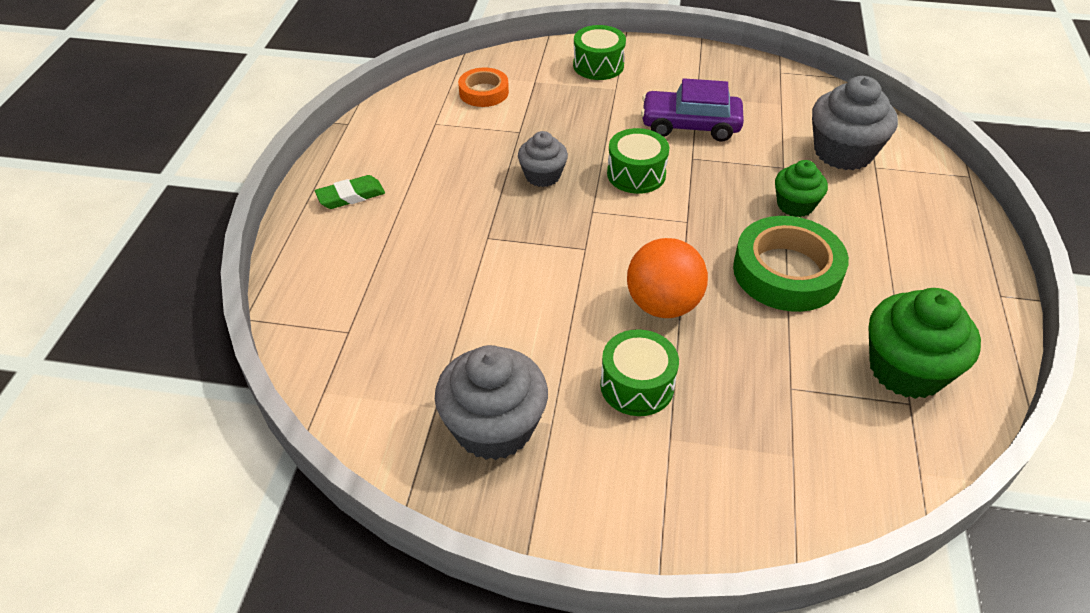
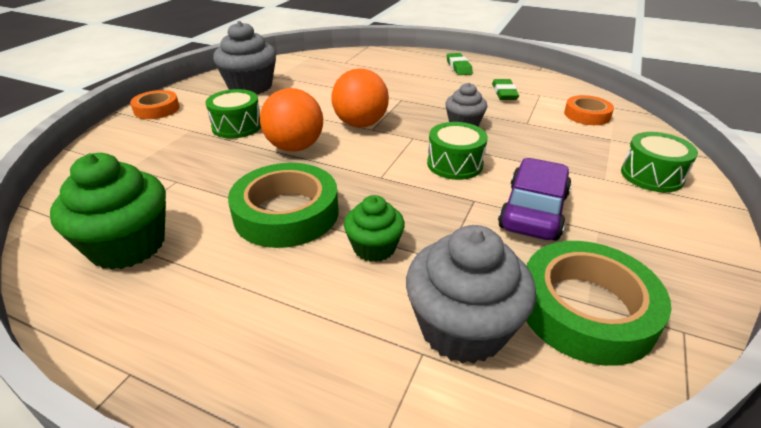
camera: 105 degrees right, 10 degrees down
none -> orange tape [130,90,180,119]
none -> orange ball [331,68,389,128]
none -> green eraser [492,79,519,100]
none -> green tape [526,241,672,366]

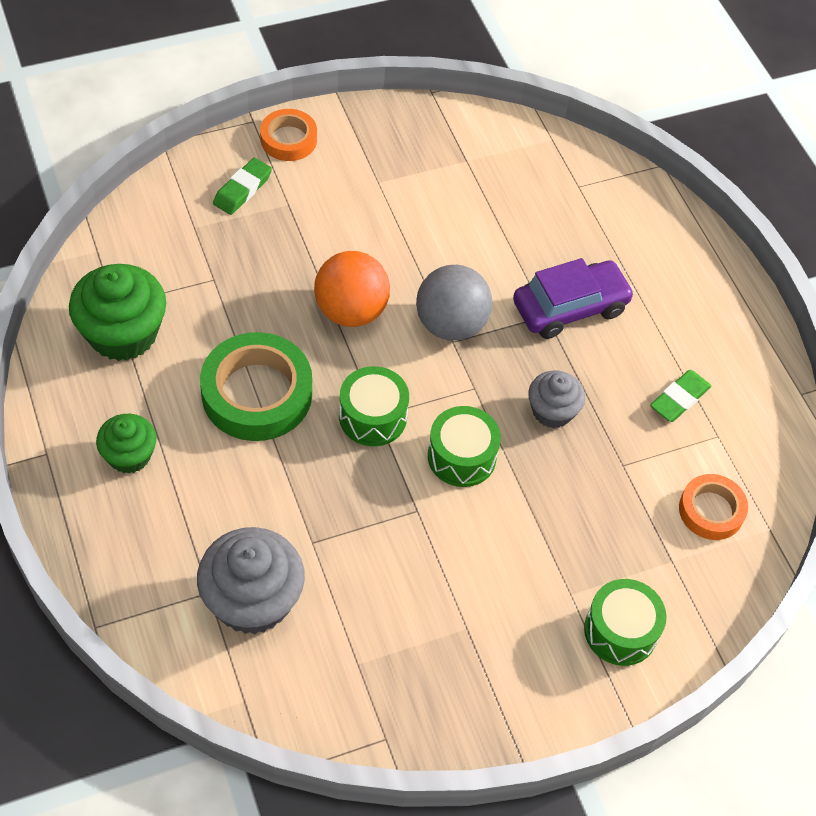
camera: 40 degrees right, 20 degrees up
green drum [205,89,261,138] -> green drum moved to [339,366,409,446]
grey cupcake [213,21,276,94] -> none
orange ball [331,68,389,128] -> grey ball [416,265,492,341]
green cupcake [344,195,405,262] -> green cupcake moved to [96,414,156,474]
green eraser [447,53,473,75] -> green eraser moved to [213,158,272,215]
purple car [498,158,572,241] -> purple car moved to [513,258,635,339]
green tape [526,241,672,366] -> none

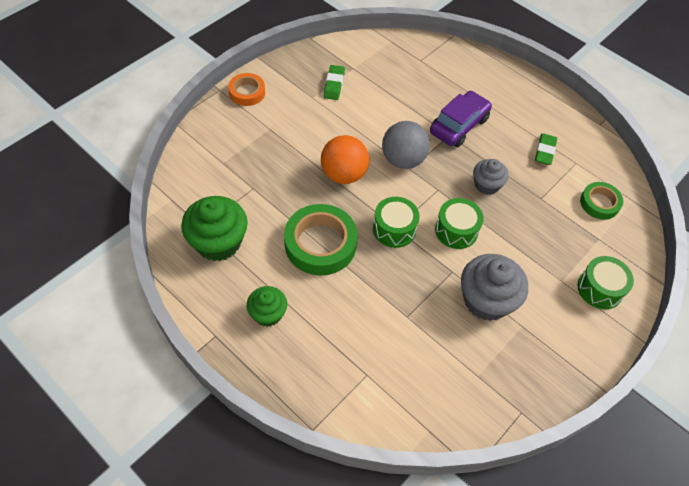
camera: 25 degrees left, 0 degrees up
grey cupcake [197,527,305,634] -> grey cupcake moved to [461,254,528,321]
green eraser [213,158,272,215] -> green eraser moved to [324,65,345,100]
orange tape [679,474,748,540] -> green tape [580,182,623,220]

